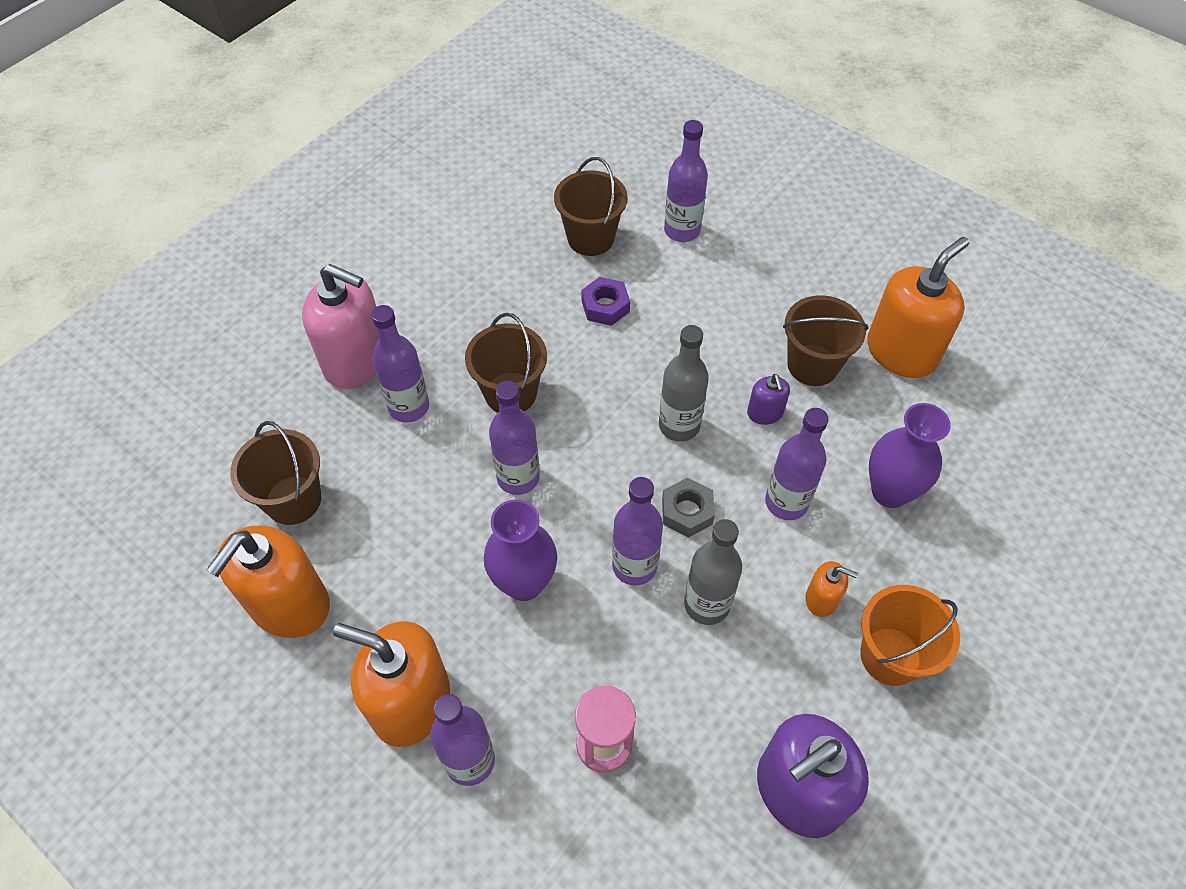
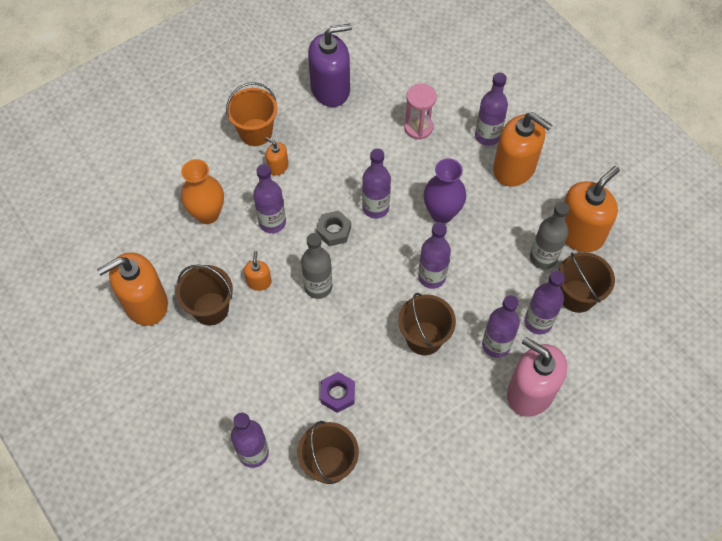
camera: 165 degrees left, 5 degrees up
grey bottle [684,519,742,625] -> grey bottle moved to [530,202,570,269]
purple soap dispenser [747,374,790,425] -> orange soap dispenser [244,251,272,291]
purple vase [869,403,951,508] -> orange vase [181,159,224,224]
none -> purple bottle [524,271,565,334]

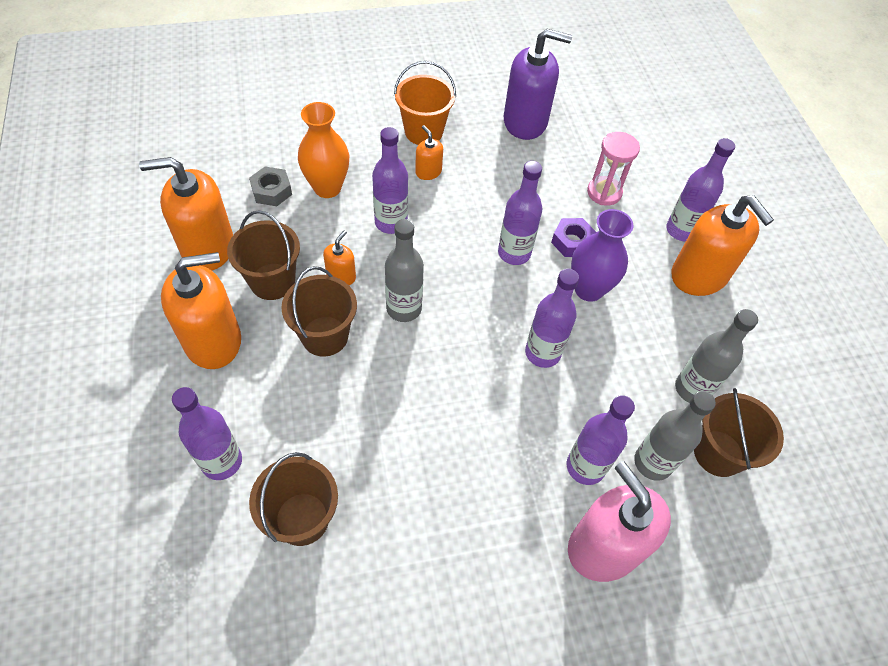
camera: 20 degrees right, 5 degrees down
grey nut [316,210,351,246] -> grey nut moved to [249,166,292,206]
purple nut [320,372,355,413] -> purple nut moved to [551,218,596,257]
brown bucket [398,293,456,355] -> brown bucket moved to [281,266,357,357]
purple bottle [524,271,565,334] -> grey bottle [634,391,716,481]
orange soap dispenser [564,166,620,252] -> orange soap dispenser moved to [161,252,241,369]

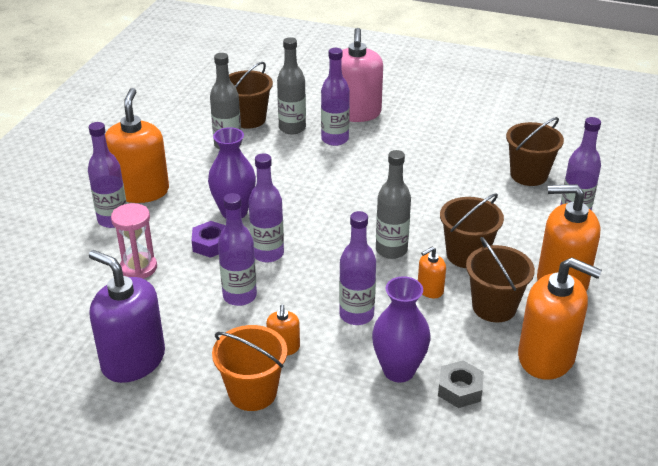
camera: 145 degrees left, 20 degrees down
orange vase [298,102,350,198] -> purple vase [372,276,431,383]
purple bottle [525,268,579,368] -> purple bottle moved to [218,193,257,306]

